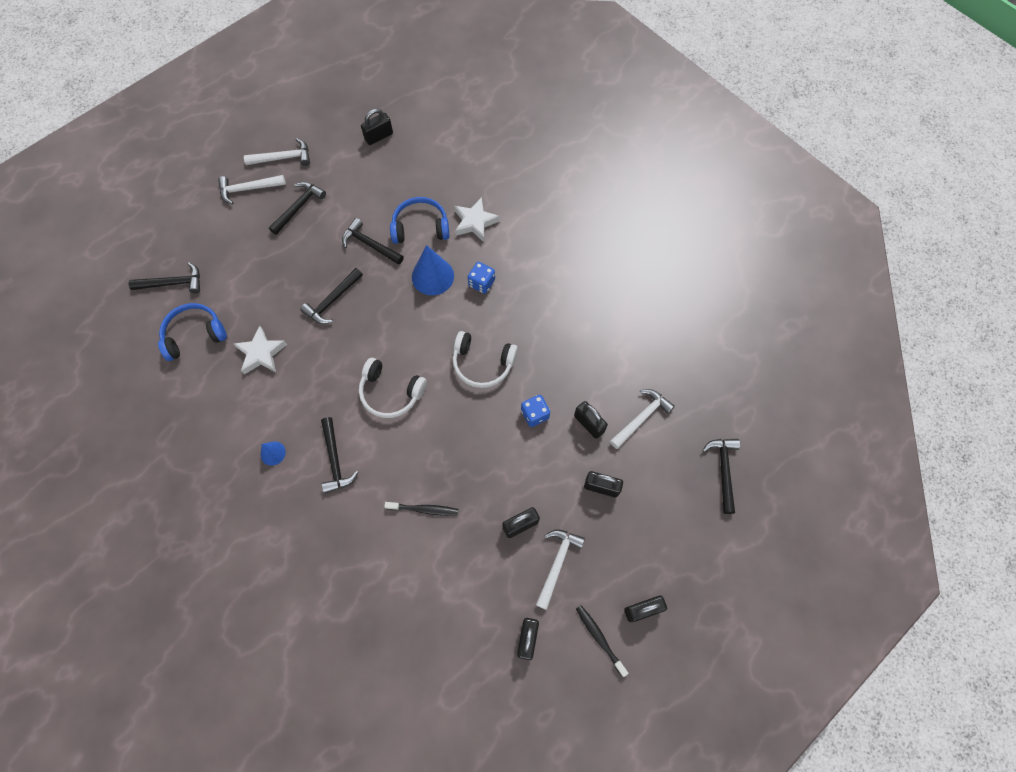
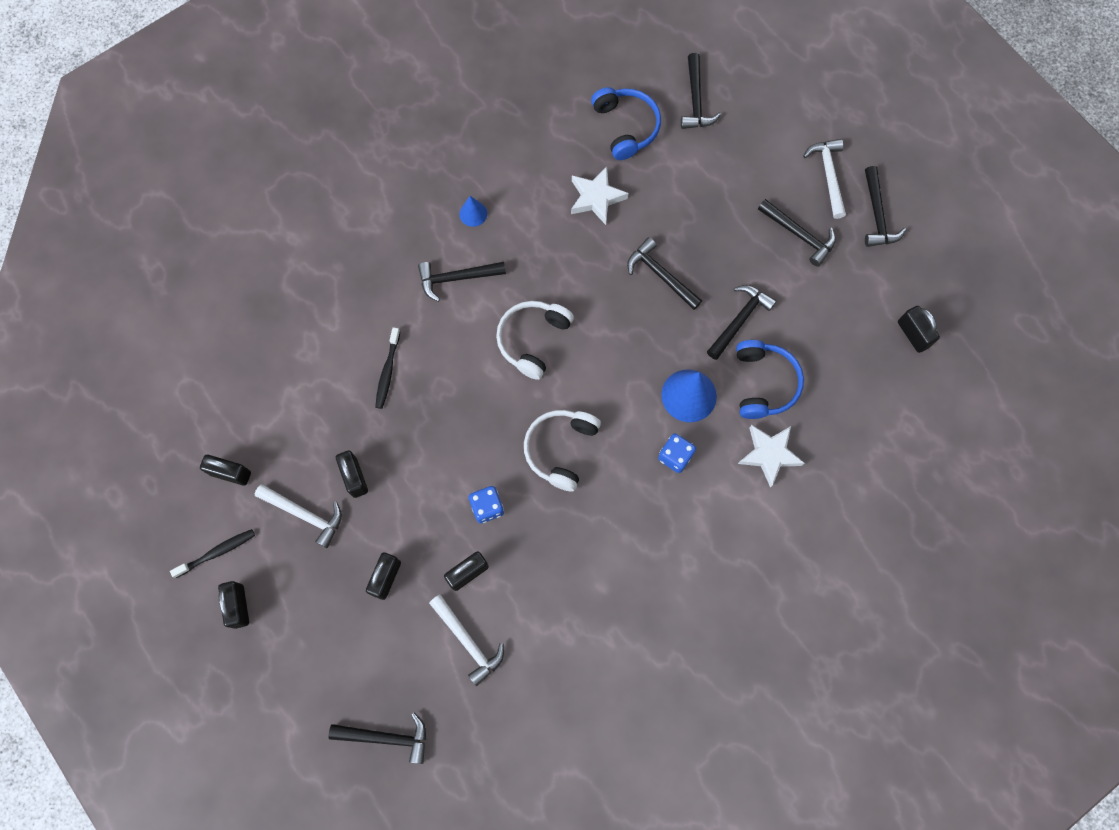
camera: 95 degrees right, 5 degrees up
white hammer [244,138,310,166] -> black hammer [865,166,906,247]

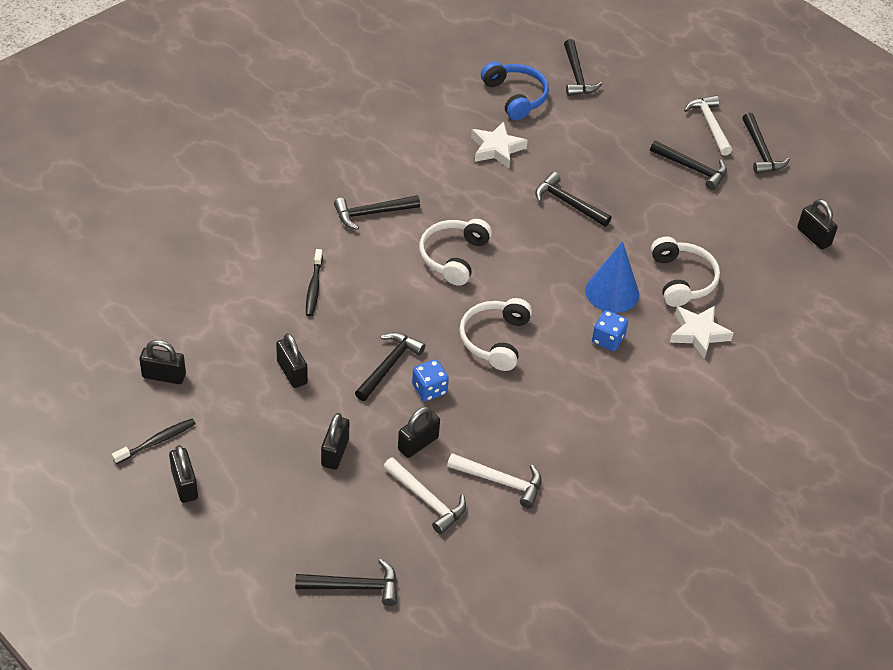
camera: 10 degrees left, 25 degrees down
white hammer [255,484,342,548] -> white hammer moved to [447,453,542,508]
blue cone [459,196,487,227] -> none
black hammer [707,285,777,360] -> black hammer moved to [355,332,425,401]
blue headphones [736,340,804,419] -> white headphones [651,237,720,307]

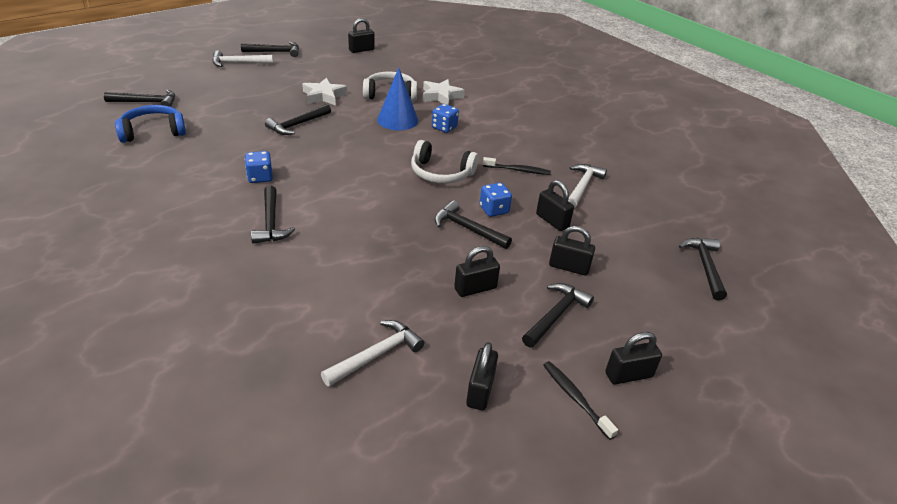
camera: 85 degrees left, 10 degrees down
black toothbrush [306,249,323,317] -> black toothbrush moved to [483,157,551,175]
white hammer [383,457,466,534] -> white hammer moved to [321,320,424,387]
white headphones [419,219,492,286] -> none
white star [471,122,528,168] -> white star moved to [302,78,347,106]
black hammer [650,140,727,190] -> black hammer moved to [522,283,594,348]
none -> blue dice [245,151,273,183]

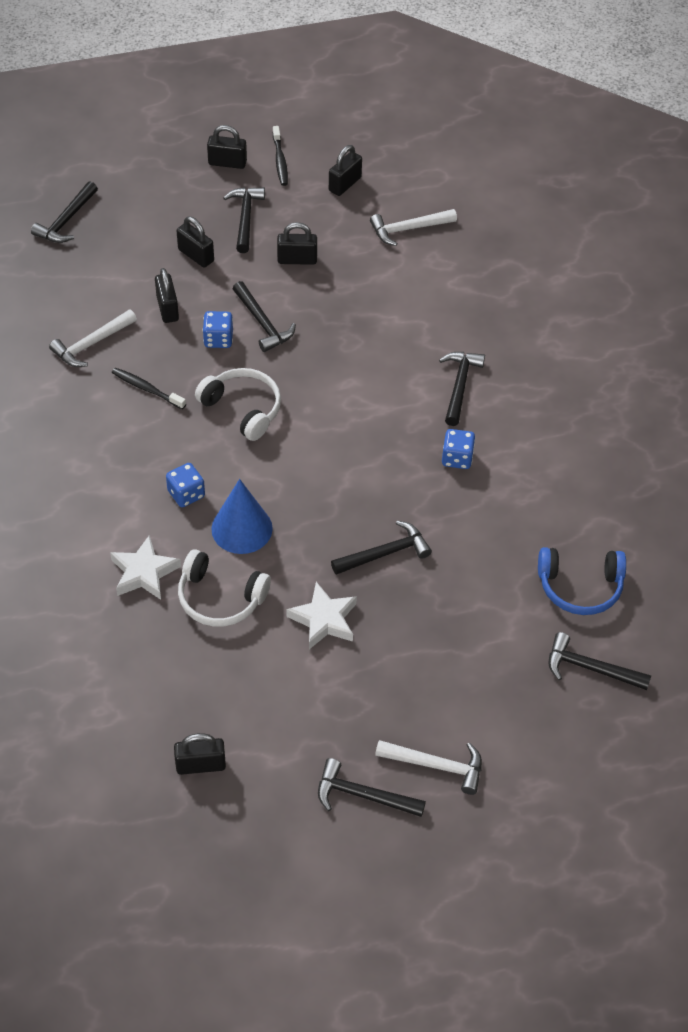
camera: 155 degrees left, 15 degrees up
black hammer [522,283,594,348] -> black hammer turned 120 degrees clockwise [223,187,265,253]

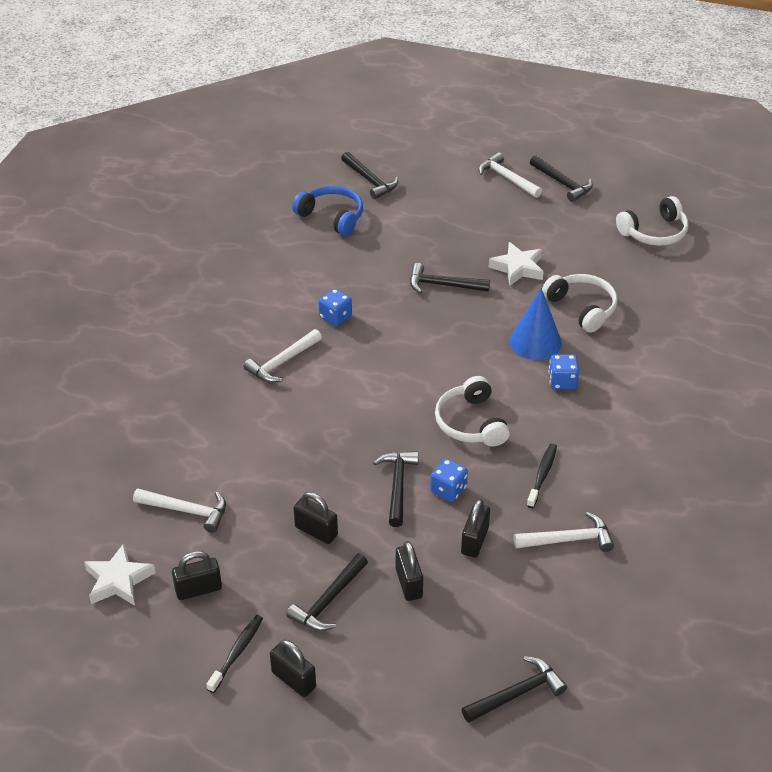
camera: 145 degrees left, 10 degrees down
white star [110,535,181,600] -> white star moved to [84,543,155,606]
black toothbrush [112,368,186,409] -> black toothbrush turned 135 degrees counterclockwise [527,444,557,508]
black padlock [174,733,226,775] -> white headphones [616,196,688,246]
black hammer [439,352,485,426] -> white hammer [243,329,322,383]

